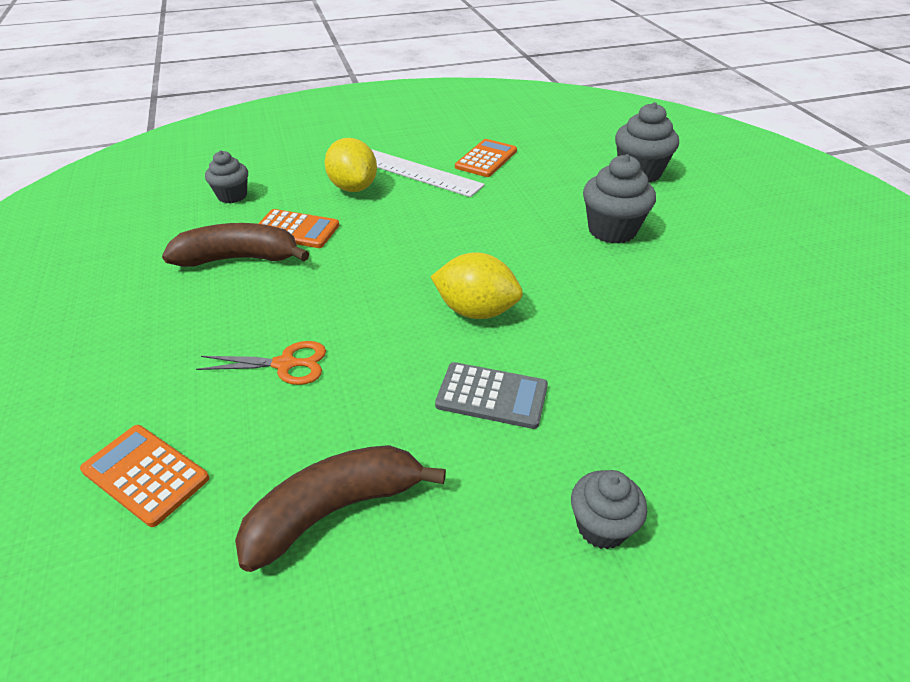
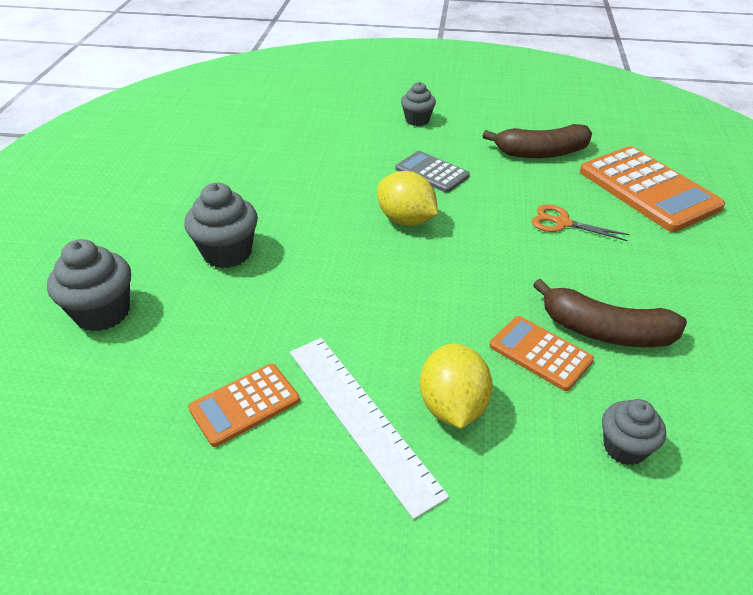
camera: 155 degrees left, 0 degrees up
orange calculator [80,425,209,527] -> orange calculator [580,146,725,232], size x1.82

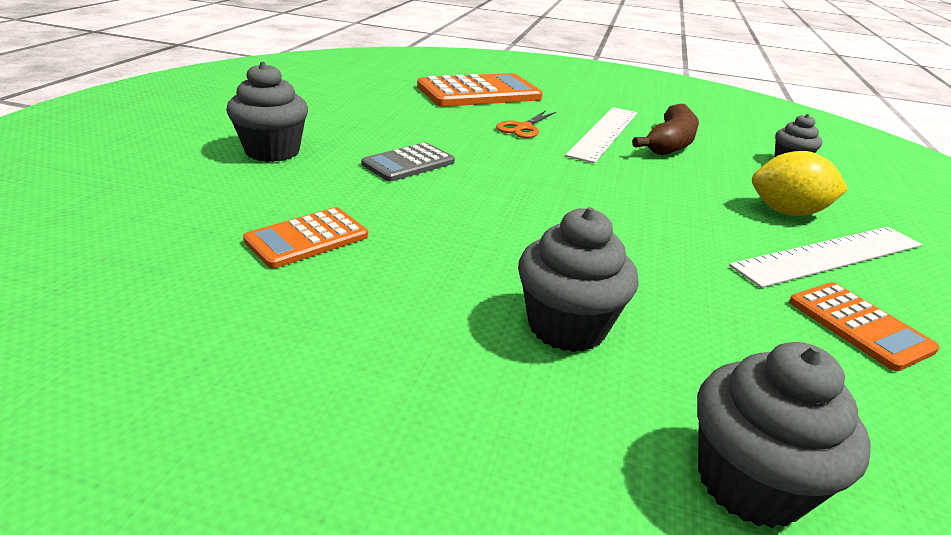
camera: 85 degrees left, 10 degrees down
yellow lemon [377,171,438,226] -> none
grey cupcake [401,82,436,126] -> grey cupcake [226,62,308,162], size x1.55
brown banana [483,124,592,158] -> none
orange calculator [489,316,594,391] -> orange calculator moved to [243,207,368,268]
none -> white ruler [565,107,637,163]

